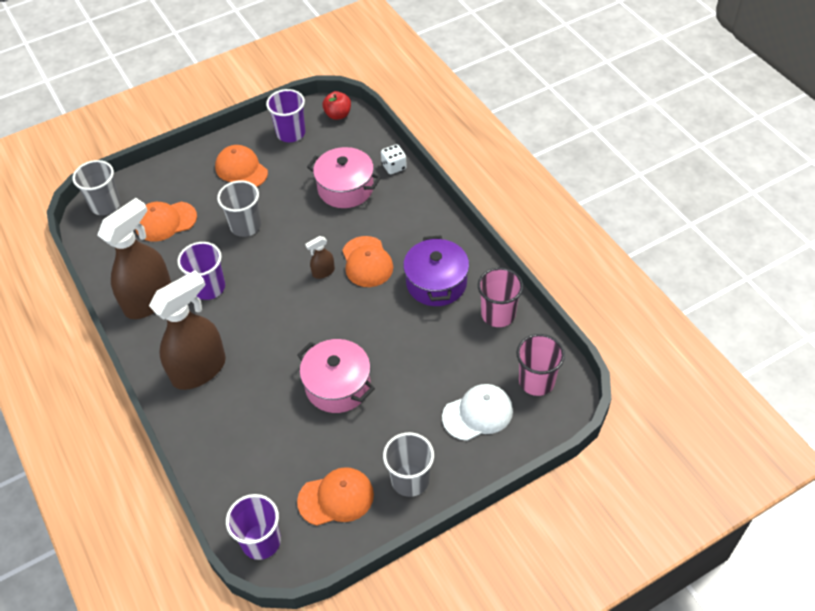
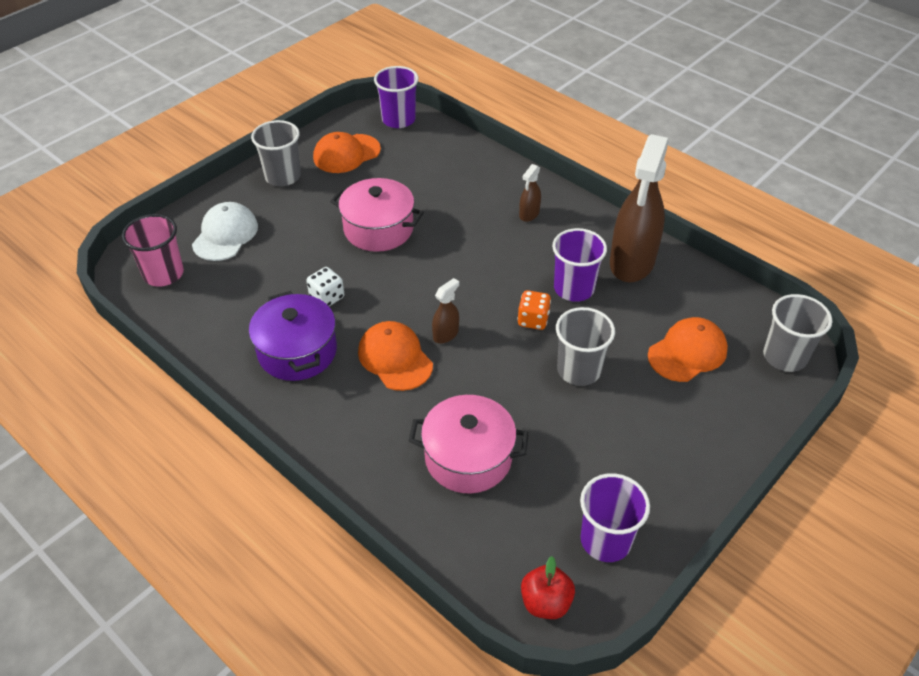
camera: 160 degrees right, 5 degrees down
brown spray bottle [149,270,226,390] -> brown spray bottle [519,164,541,222], size x0.43
orange cap [215,145,268,187] -> none
white dice [381,144,407,174] -> white dice moved to [306,267,344,306]
white cap [442,384,513,441] -> white cap turned 150 degrees clockwise [192,202,258,261]
pink cup [478,268,523,327] -> none
none -> orange dice [517,290,551,330]

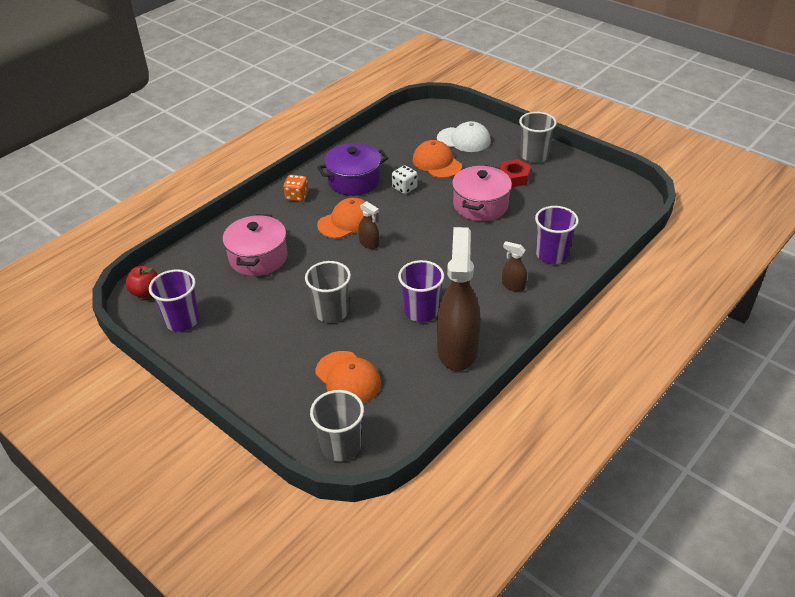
camera: 90 degrees right, 5 degrees down
pink cup [122,214,184,287] -> none
orange cap [313,132,381,173] -> orange cap moved to [413,140,462,178]
purple cup [374,66,419,128] -> purple cup moved to [535,206,579,264]
orange dice [517,290,551,330] -> orange dice moved to [283,175,308,202]
brown spray bottle [610,134,669,283] -> brown spray bottle turned 75 degrees clockwise [437,227,481,371]
none -> red nut [500,159,531,187]

